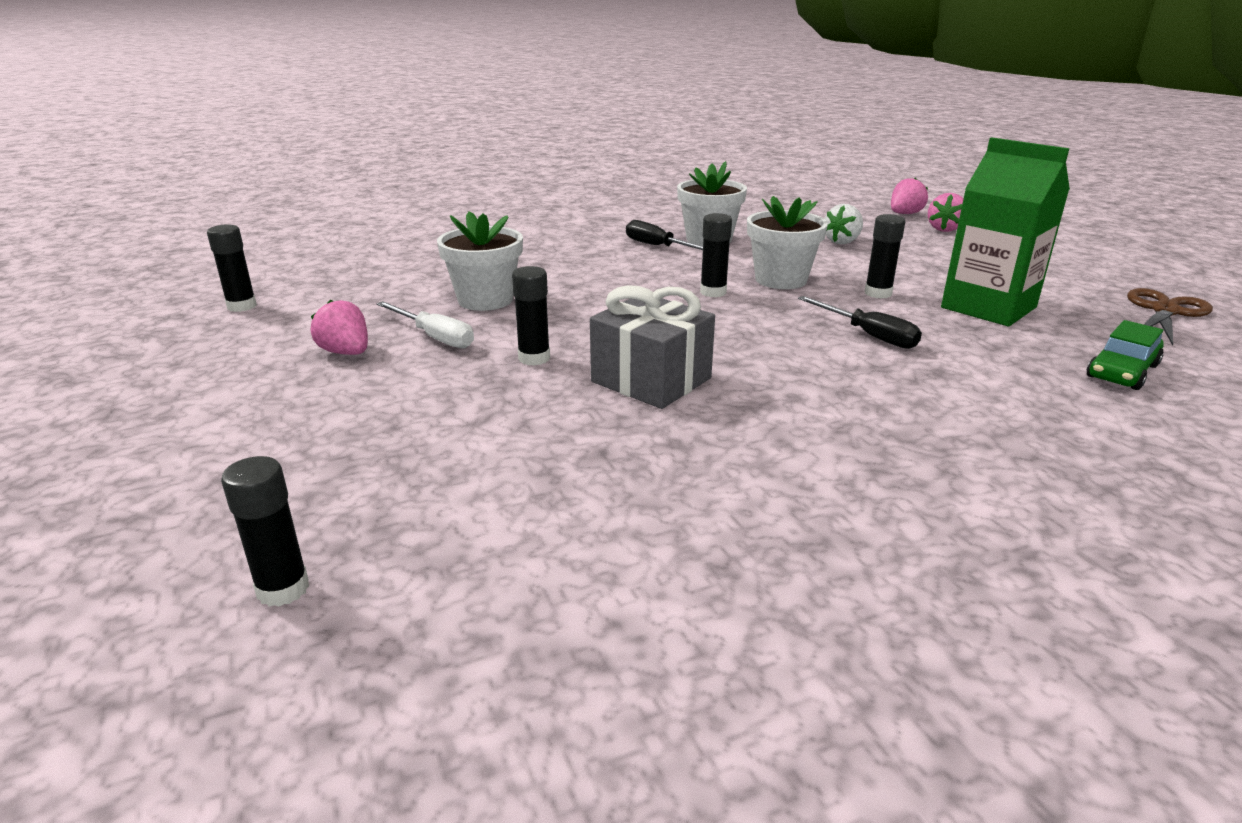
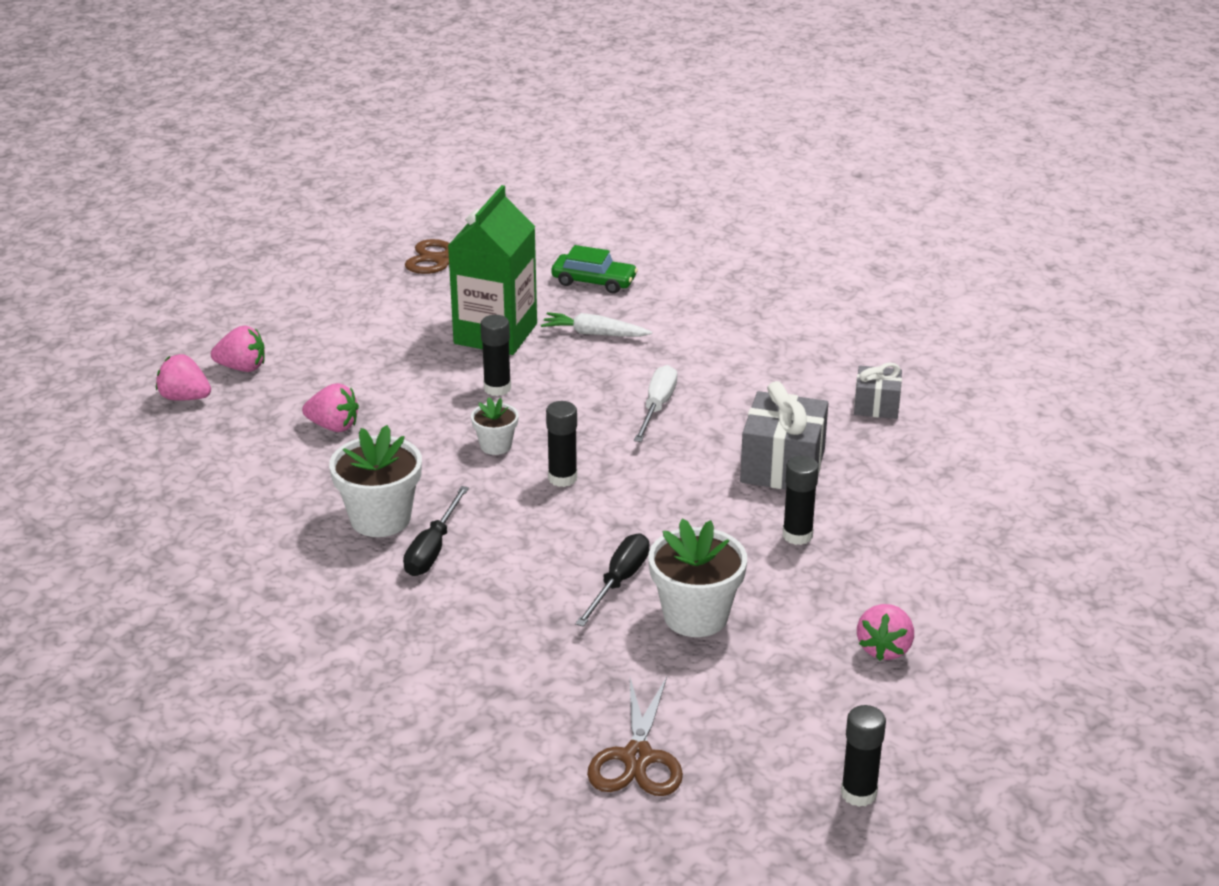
camera: 115 degrees left, 5 degrees up
black glue stick [221,456,309,607] -> none
white screwdriver [377,301,474,349] -> white screwdriver moved to [634,365,677,442]
white flower pot [747,196,828,289] -> white flower pot [471,397,519,455], size x0.55
black screwdriver [798,296,922,349] -> black screwdriver moved to [575,533,649,627]
white strawberry [825,204,863,244] -> pink strawberry [302,383,359,432]
none -> white carrot [541,312,652,337]
none -> brown scissors [587,677,683,796]
none -> grey gift [854,363,902,419]

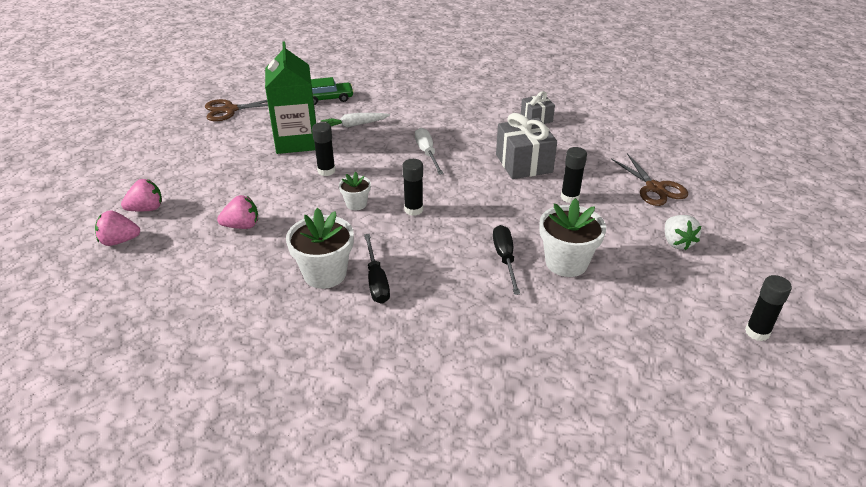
camera: 30 degrees left, 5 degrees up
brown scissors [587,677,683,796] -> brown scissors moved to [611,153,688,206]
pink strawberry [857,604,914,661] -> white strawberry [665,215,701,250]

